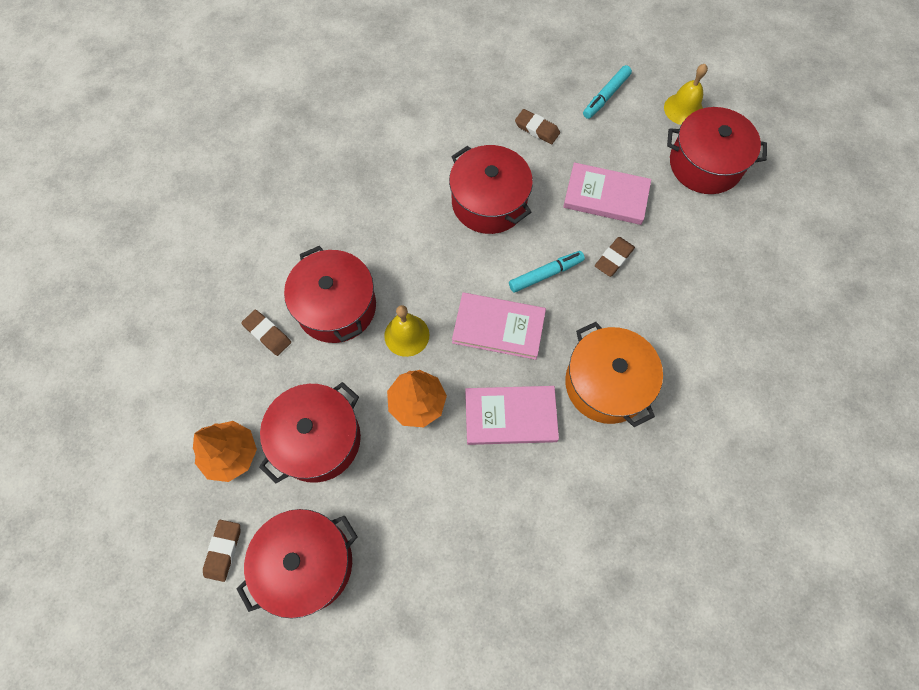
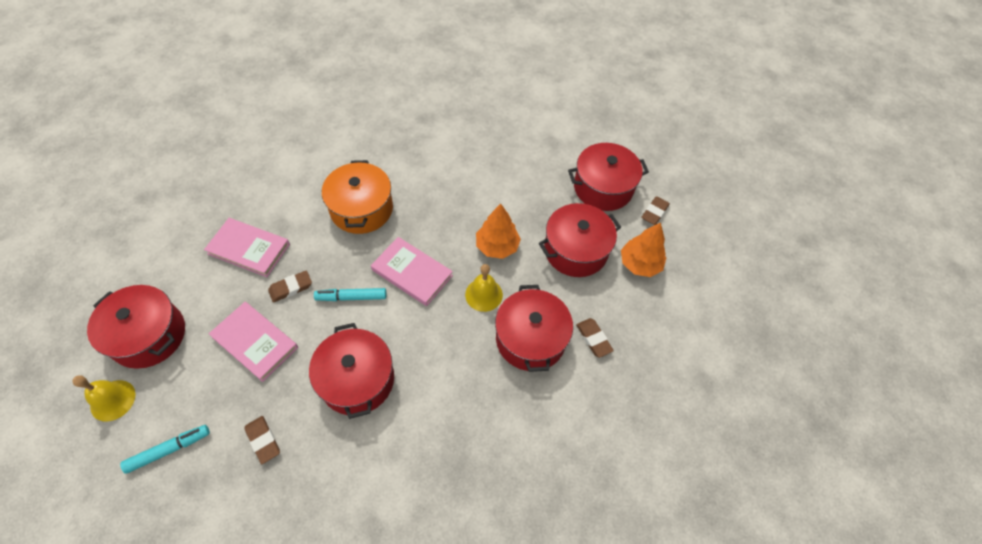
camera: 160 degrees left, 10 degrees down
pink book [465,386,559,445] -> pink book moved to [204,218,290,277]

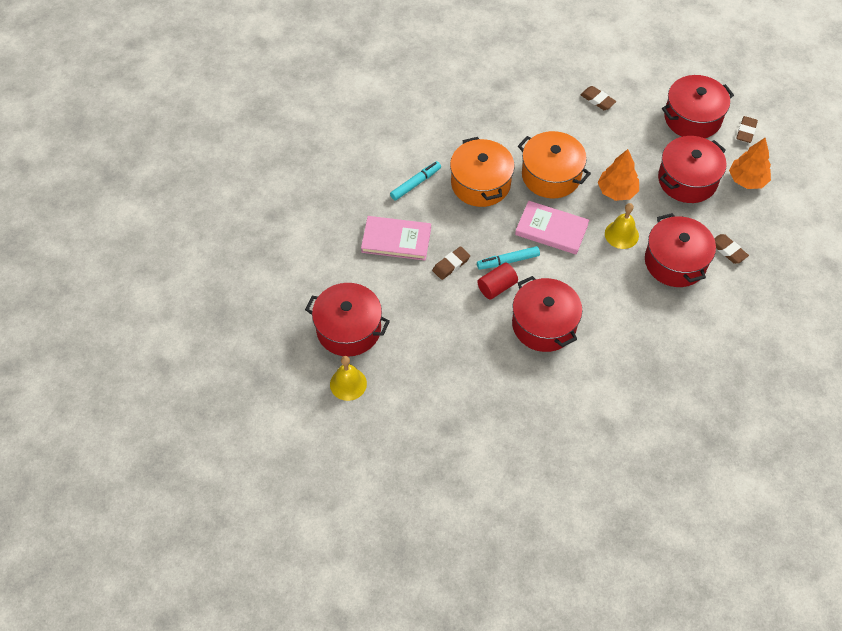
camera: 10 degrees left, 0 degrees up
turquoise marker [120,425,210,474] -> turquoise marker moved to [390,161,441,201]
pink book [209,302,298,382] -> none
brown eraser [245,416,280,464] -> brown eraser moved to [580,86,616,110]
none -> red cylinder [477,263,518,299]
none -> orange pot [518,131,591,198]

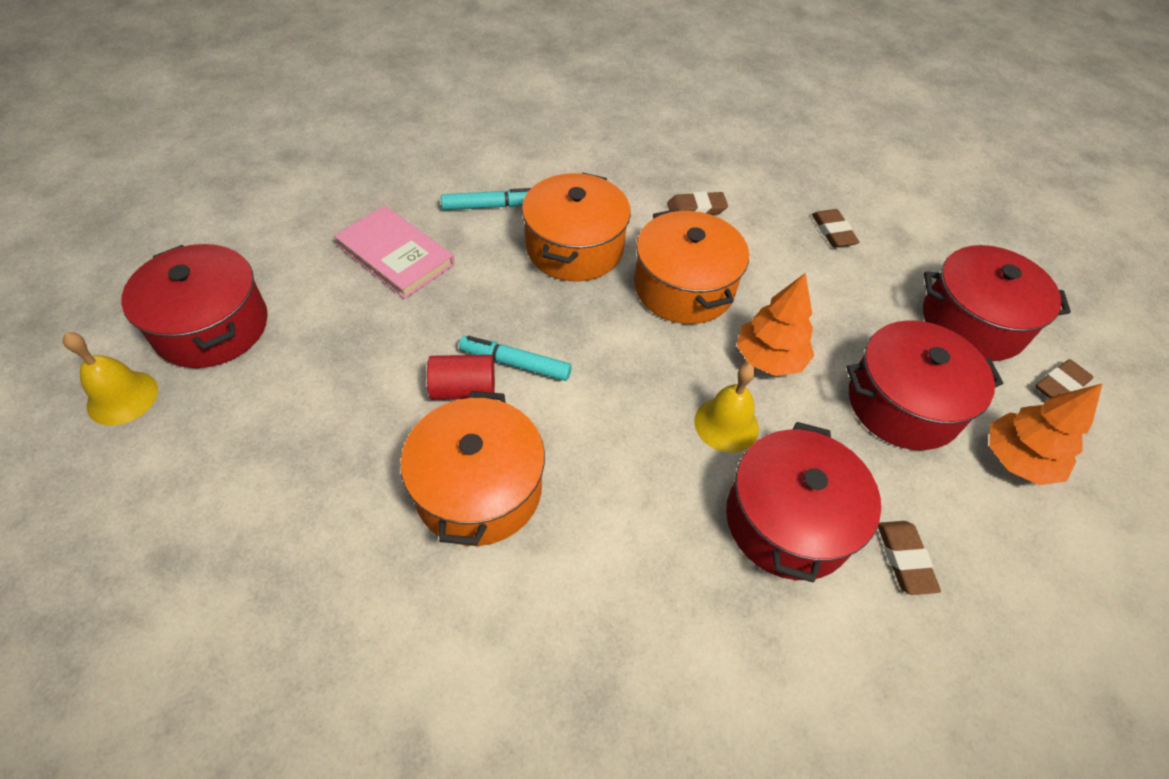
camera: 30 degrees right, 5 degrees down
brown eraser [432,246,470,280] -> brown eraser moved to [667,192,728,215]
red pot [512,276,582,352] -> orange pot [400,391,545,546]
pink book [515,201,589,255] -> none

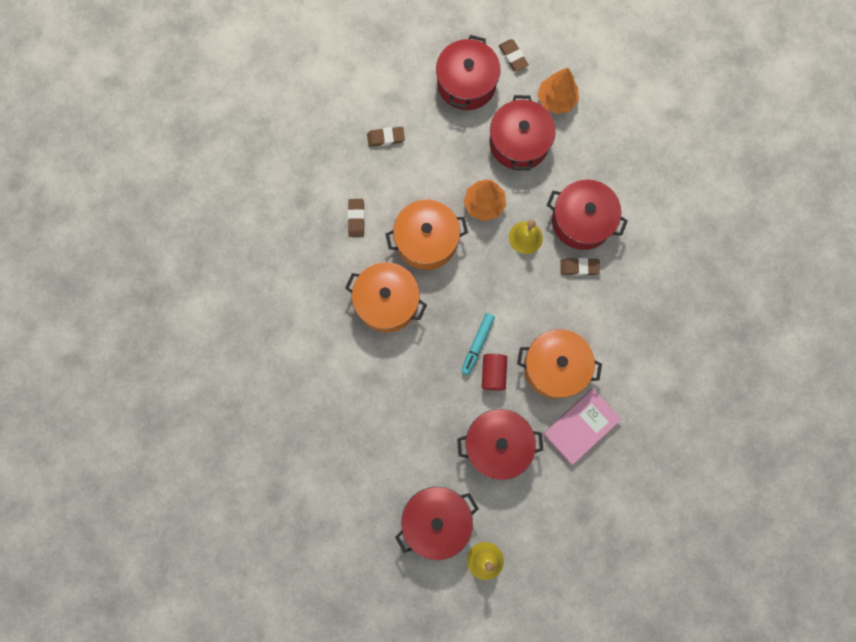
camera: 80 degrees left, 25 degrees up
pink book [334,205,455,299] -> pink book moved to [543,389,622,465]
turquoise marker [441,188,531,210] -> none
brown eraser [878,521,941,595] -> brown eraser moved to [560,258,600,276]
none -> red pot [457,409,543,480]

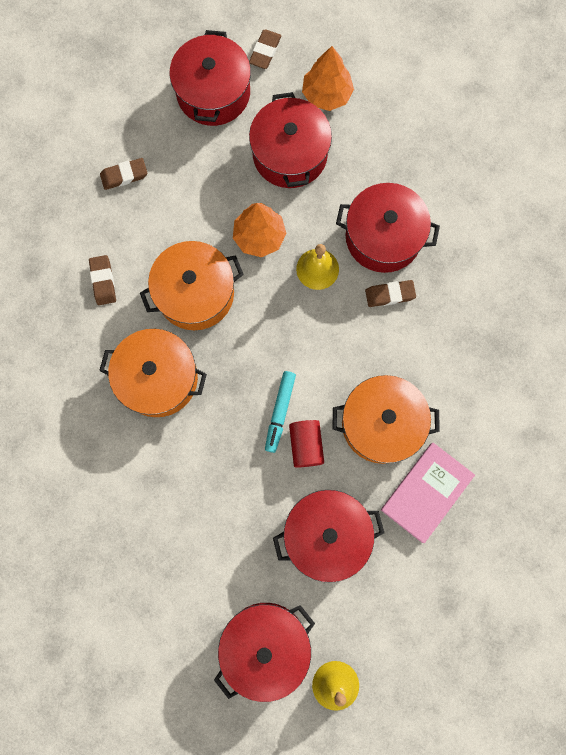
camera: 10 degrees left, 0 degrees up
brown eraser [499,39,529,72] -> brown eraser turned 60 degrees clockwise [249,29,281,69]

